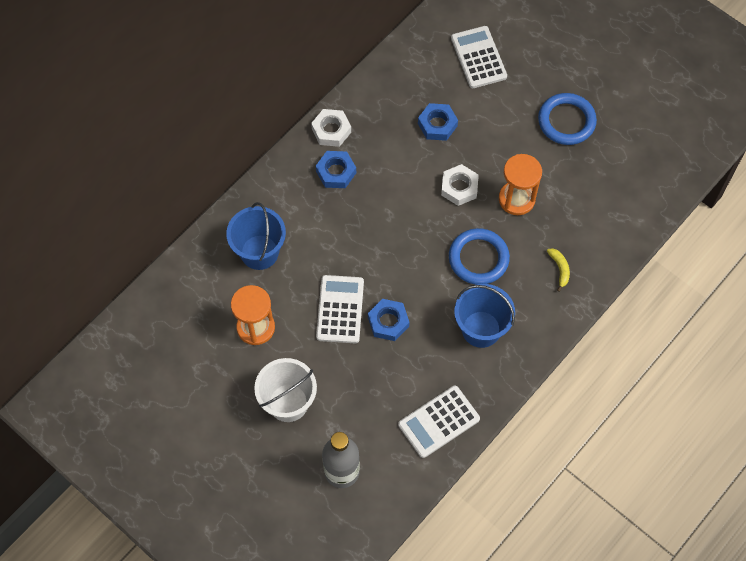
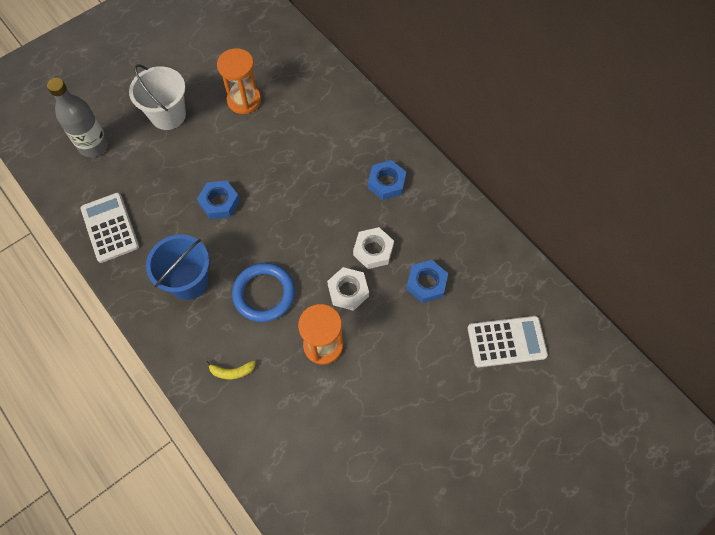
camera: 100 degrees right, 0 degrees up
blue bucket [226,202,286,270] -> none
white nut [311,109,351,147] -> white nut moved to [353,227,394,269]
white calculator [316,275,364,343] -> none
blue ring [538,93,597,145] -> none

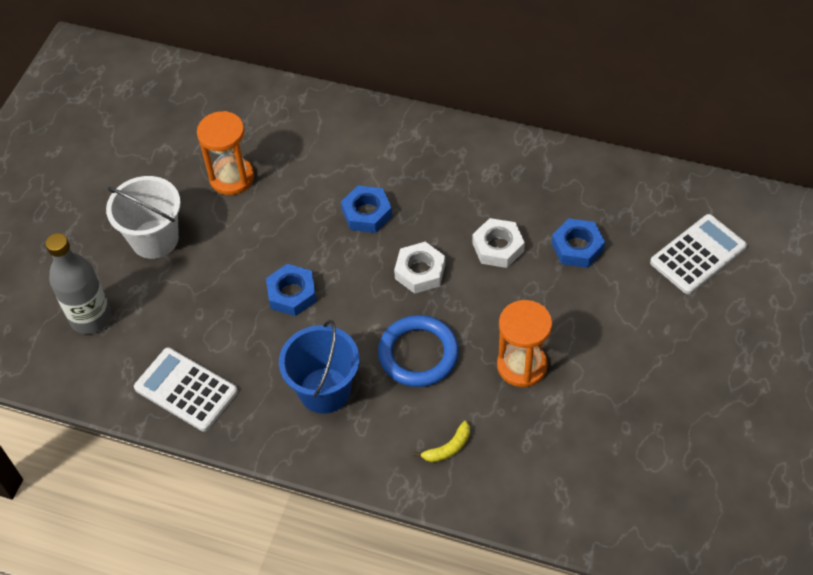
camera: 30 degrees left, 10 degrees down
white nut [327,267,369,311] -> white nut moved to [394,242,445,294]
blue nut [368,160,406,200] -> blue nut moved to [341,185,392,233]

